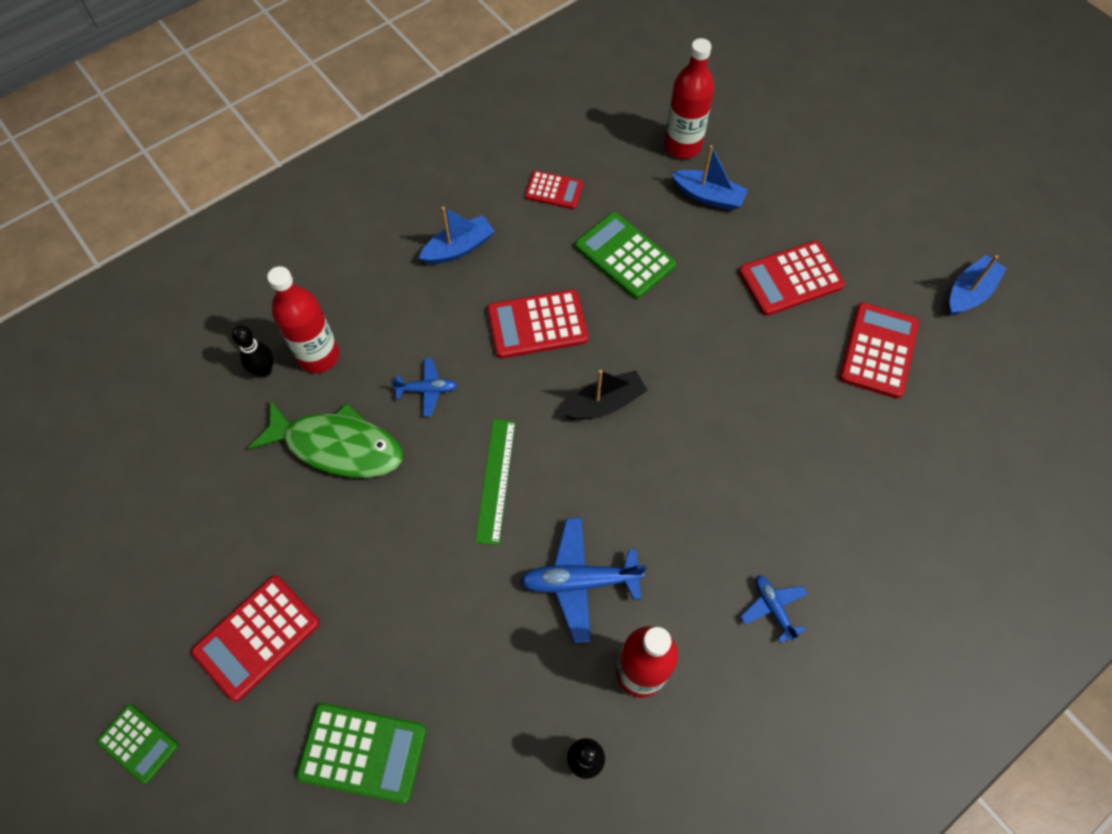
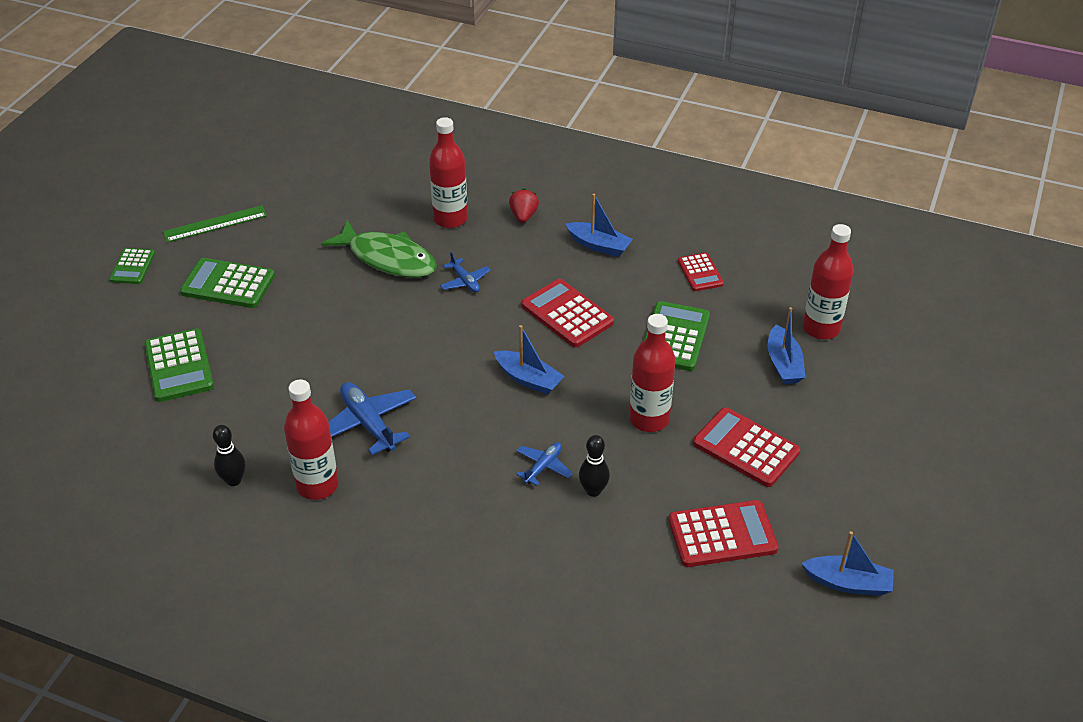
camera: 60 degrees right, 20 degrees down
red calculator [191,576,320,701] -> green calculator [180,258,275,308]
black bowling pin [232,325,274,377] -> black bowling pin moved to [579,435,610,497]
green fish [248,400,403,478] -> green fish turned 45 degrees counterclockwise [321,220,437,278]
green ruler [475,419,516,545] -> green ruler moved to [163,205,267,243]
black boat [564,370,648,420] -> blue boat [494,325,565,395]
blue plane [740,575,808,643] -> blue plane moved to [516,442,573,486]
none -> red strawberry [509,189,539,223]
none -> red bottle [629,314,676,432]

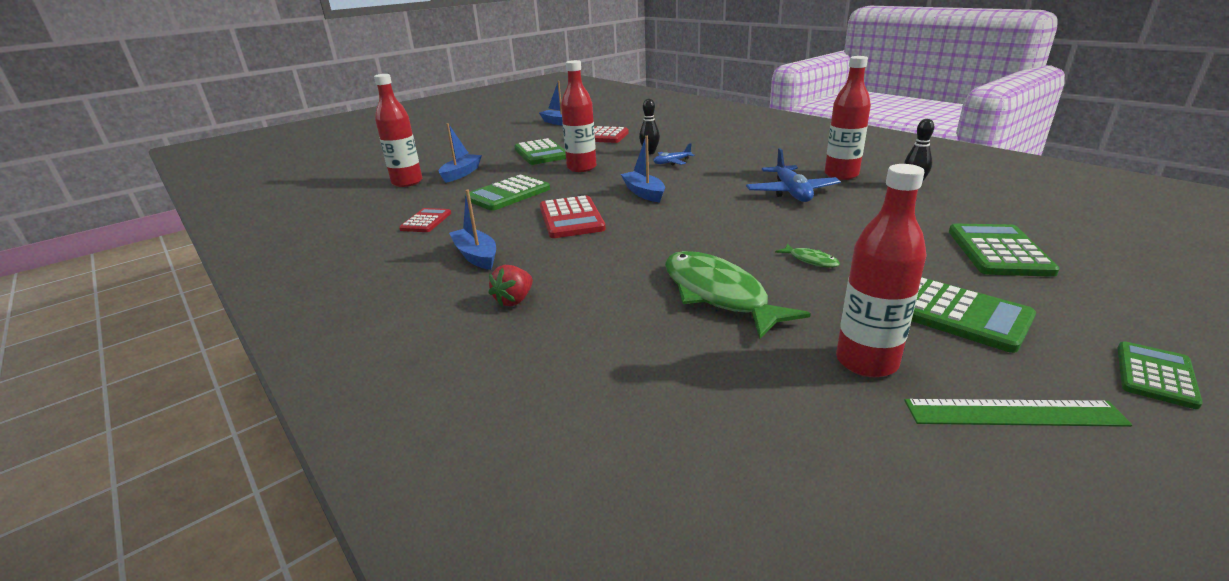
camera: 150 degrees left, 15 degrees down
red bottle [429,117,468,228] -> red bottle moved to [836,164,927,377]
blue plane [440,252,491,292] -> none
red calculator [693,407,800,487] -> green calculator [514,138,566,165]
none -> green fish [775,243,840,268]

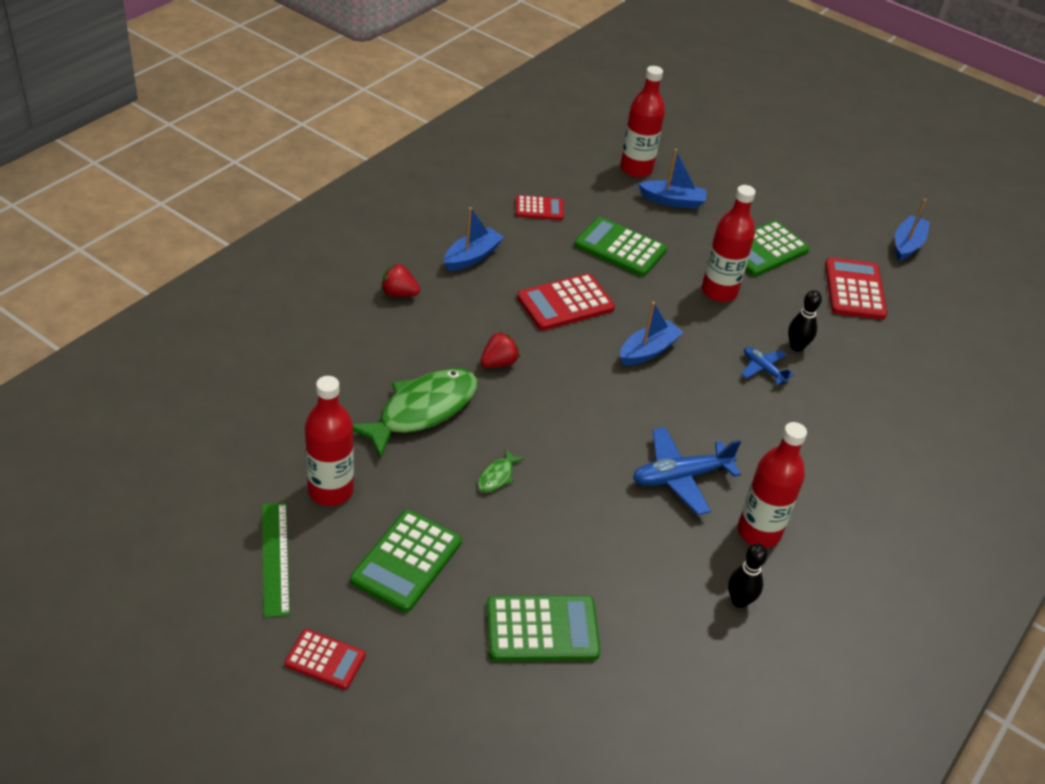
camera: 70 degrees right, 15 degrees up
green calculator [1118,341,1203,409] -> red calculator [285,629,365,690]
none -> red strawberry [480,331,520,368]

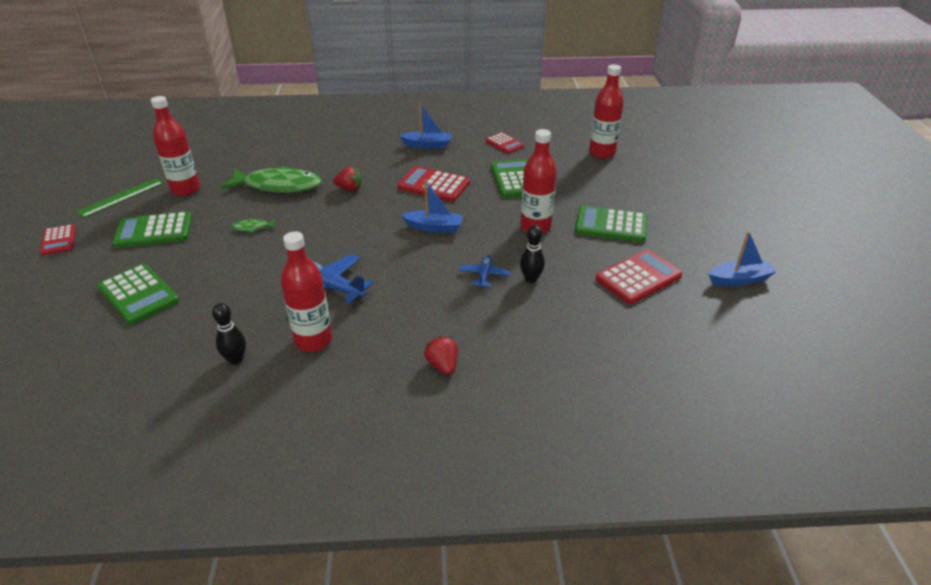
camera: 55 degrees right, 5 degrees down
red strawberry [381,263,420,297] -> red strawberry moved to [425,336,458,375]
blue boat [638,149,707,209] -> none

